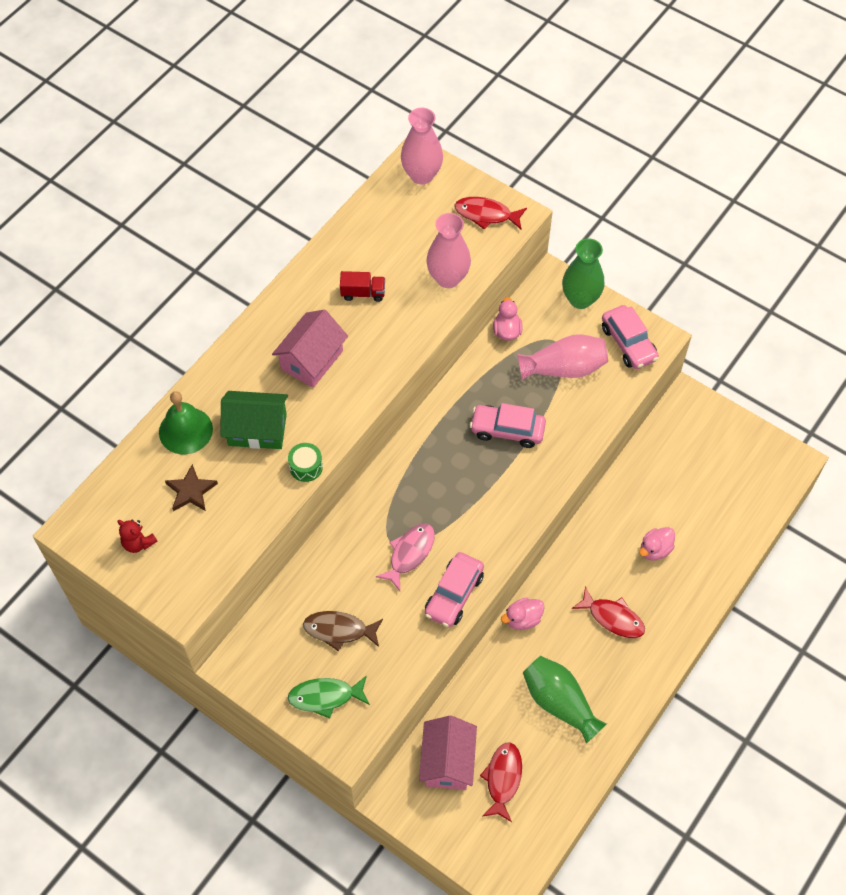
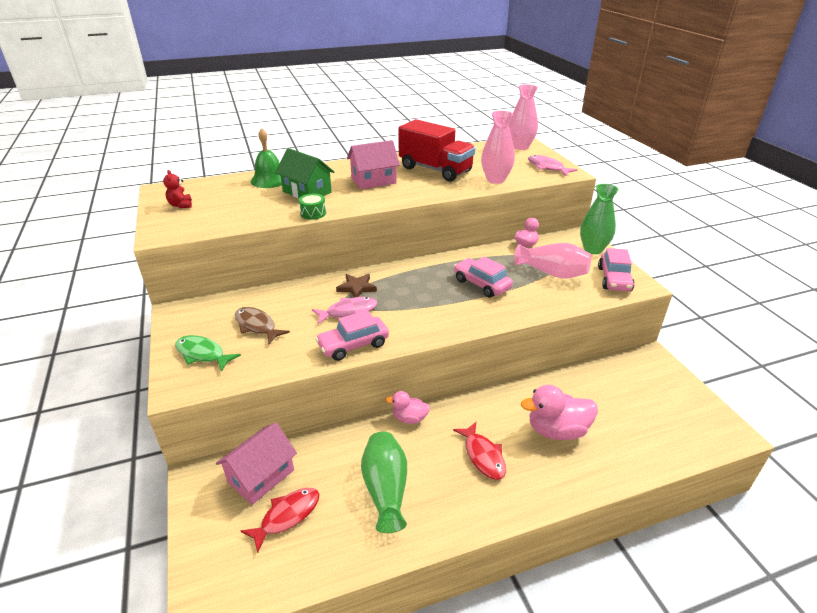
camera: 35 degrees right, 25 degrees down
brown star [165,464,218,511] -> brown star moved to [336,274,377,297]
red truck [340,271,385,302] -> red truck [398,119,475,181], size x2.31
red fish [454,197,527,230] -> pink fish [528,155,578,176]
pink duck [639,527,675,561] -> pink duck [521,385,598,440], size x1.71

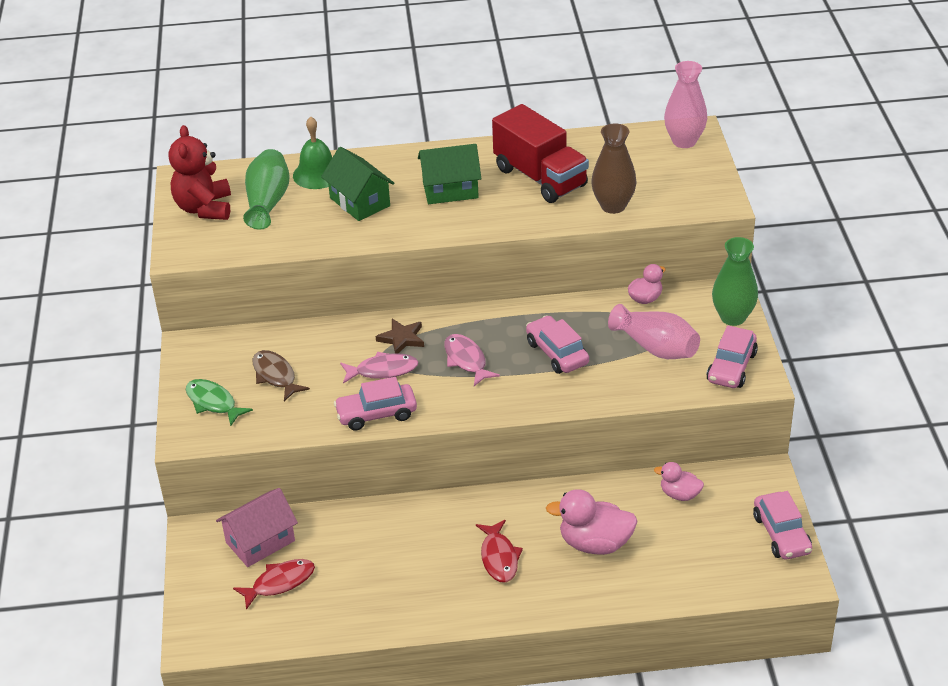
camera: 15 degrees right, 5 degrees up
red teddy bear [163,170,192,208] -> red teddy bear [169,125,231,220], size x2.03
green drum [299,193,326,220] -> none
pink house [347,140,400,189] -> green house [418,144,482,204]
green vase [361,432,407,533] -> green vase moved to [243,149,289,230]
pink duck [385,391,430,424] -> pink duck moved to [654,462,704,501]
pink vase [481,111,515,184] -> brown vase [591,123,637,214]
pink fish [528,155,578,176] -> pink fish moved to [444,334,500,386]
none -> pink car [753,491,812,560]

